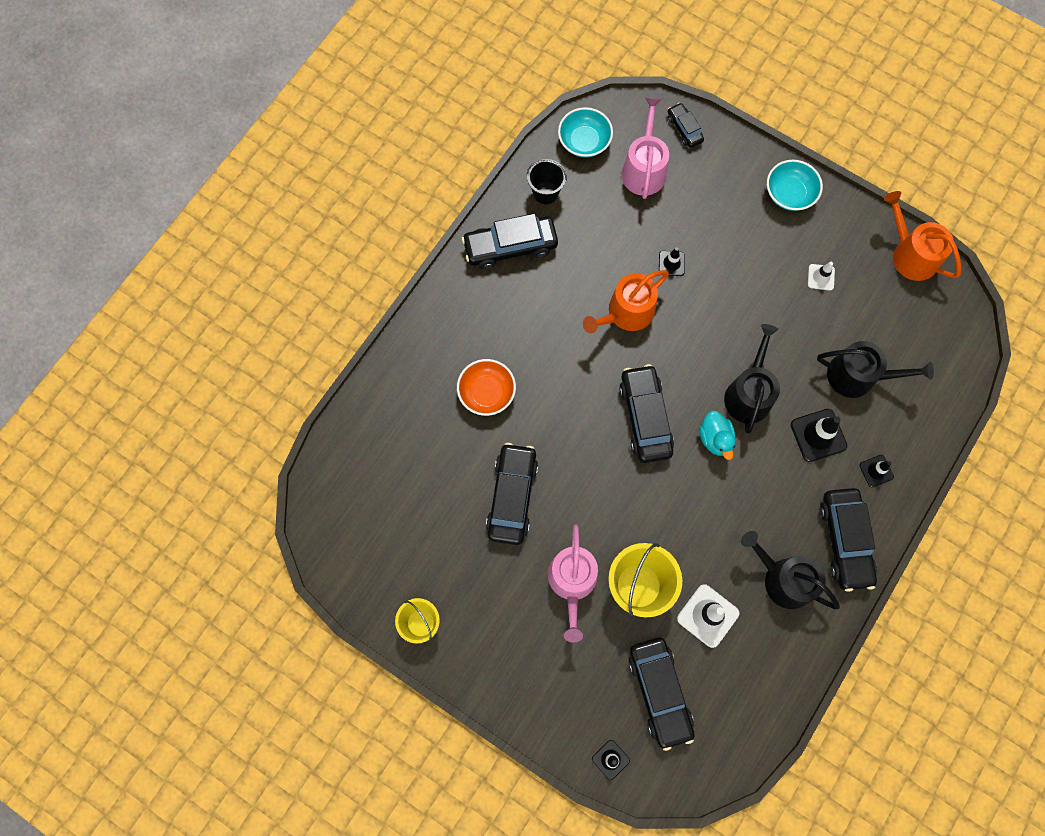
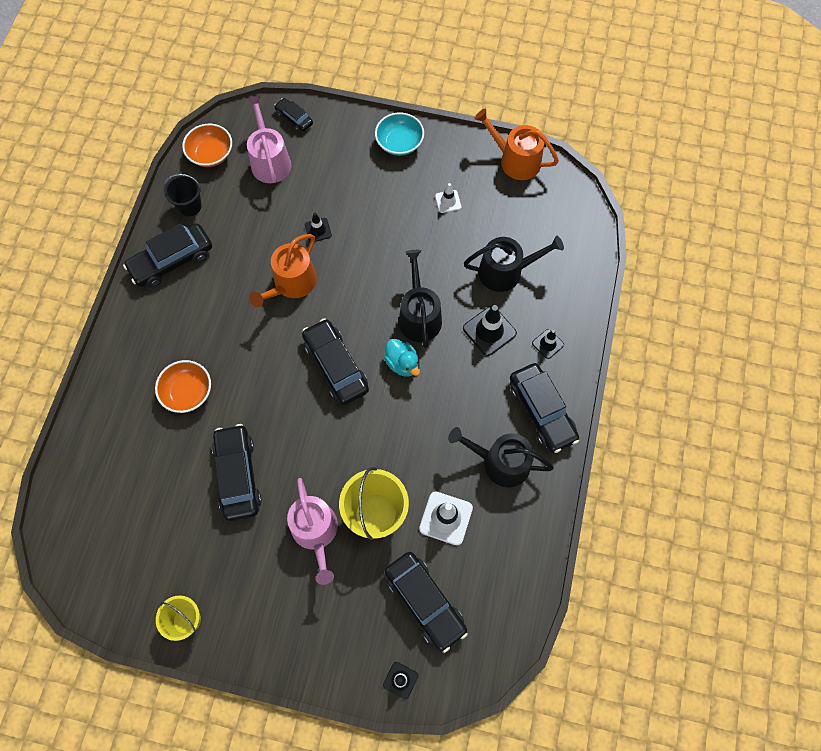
camera: 20 degrees left, 5 degrees down
turquoise bowl [558,107,613,158] -> orange bowl [182,124,232,167]

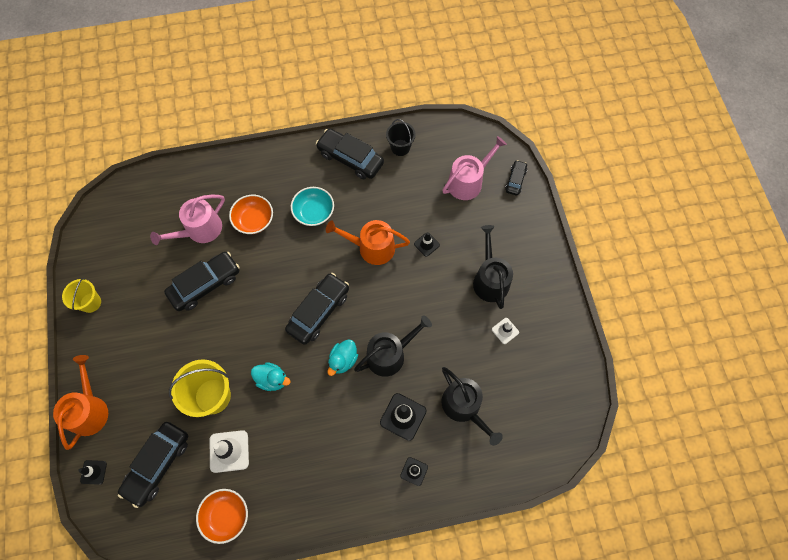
camera: 65 degrees right, 0 degrees up
orange bowl [182,124,232,167] -> orange bowl moved to [196,489,248,544]
pink watering can [287,478,338,585] -> pink watering can moved to [150,195,225,245]
turquoise bowl [375,112,424,156] -> turquoise bowl moved to [291,187,334,226]
black watering can [448,427,554,488] -> black watering can moved to [473,225,513,309]
orange watering can [474,109,559,180] -> orange watering can moved to [53,355,108,450]
black car [510,363,579,453] -> none
none -> turquoise duck [251,362,291,391]

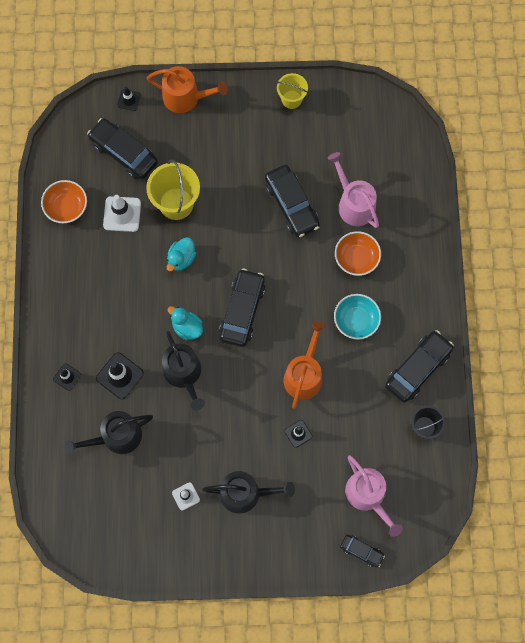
camera: 100 degrees right, 5 degrees up
black car [285,273,349,345] -> black car turned 120 degrees counterclockwise [219,269,265,347]

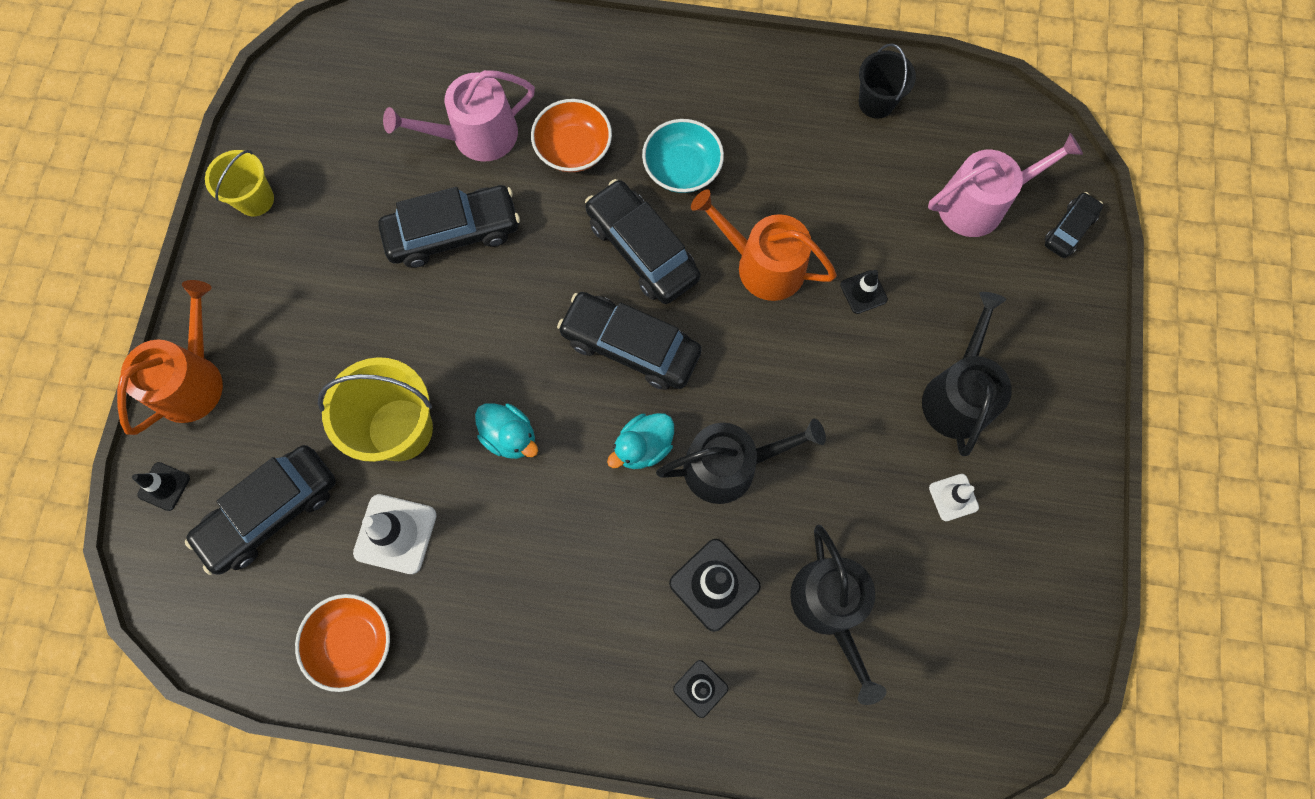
camera: 80 degrees left, 0 degrees up
black car [385,330,454,403] -> black car moved to [585,179,700,304]

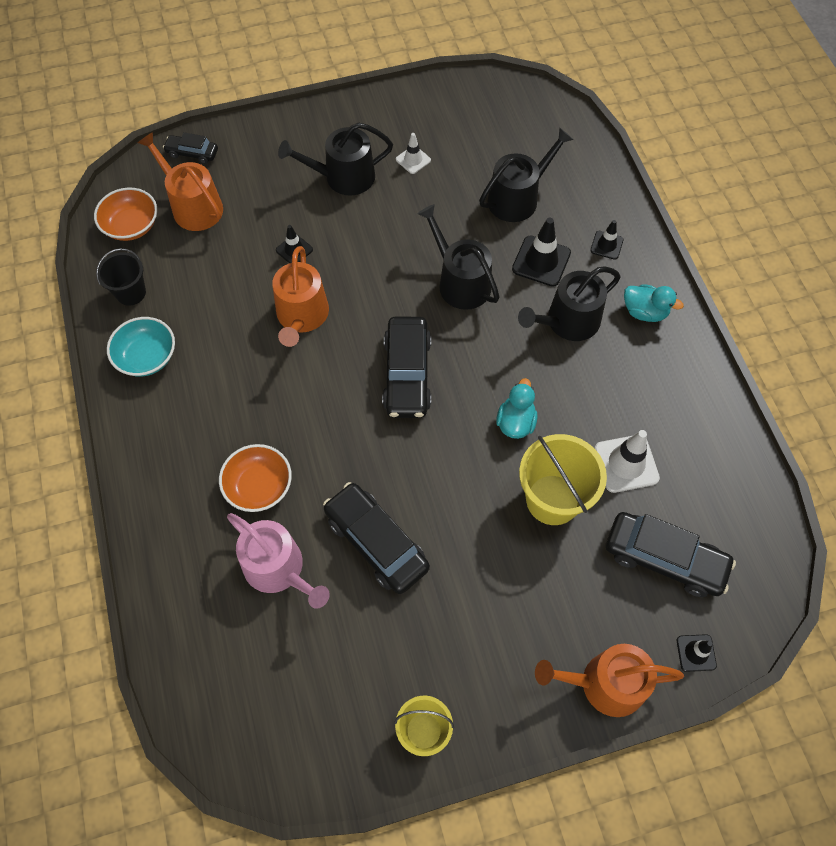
camera: 115 degrees left, 10 degrees down
orange bowl [295,594,390,692] -> orange bowl moved to [94,188,157,241]
black car [585,179,700,304] -> none
turquoise duck [607,413,674,469] -> turquoise duck moved to [624,284,684,322]
turquoise bowl [642,119,724,193] -> turquoise bowl moved to [107,317,175,377]
pink watering can [928,133,1083,237] -> orange watering can [138,132,223,231]
none -> black watering can [518,266,620,341]

